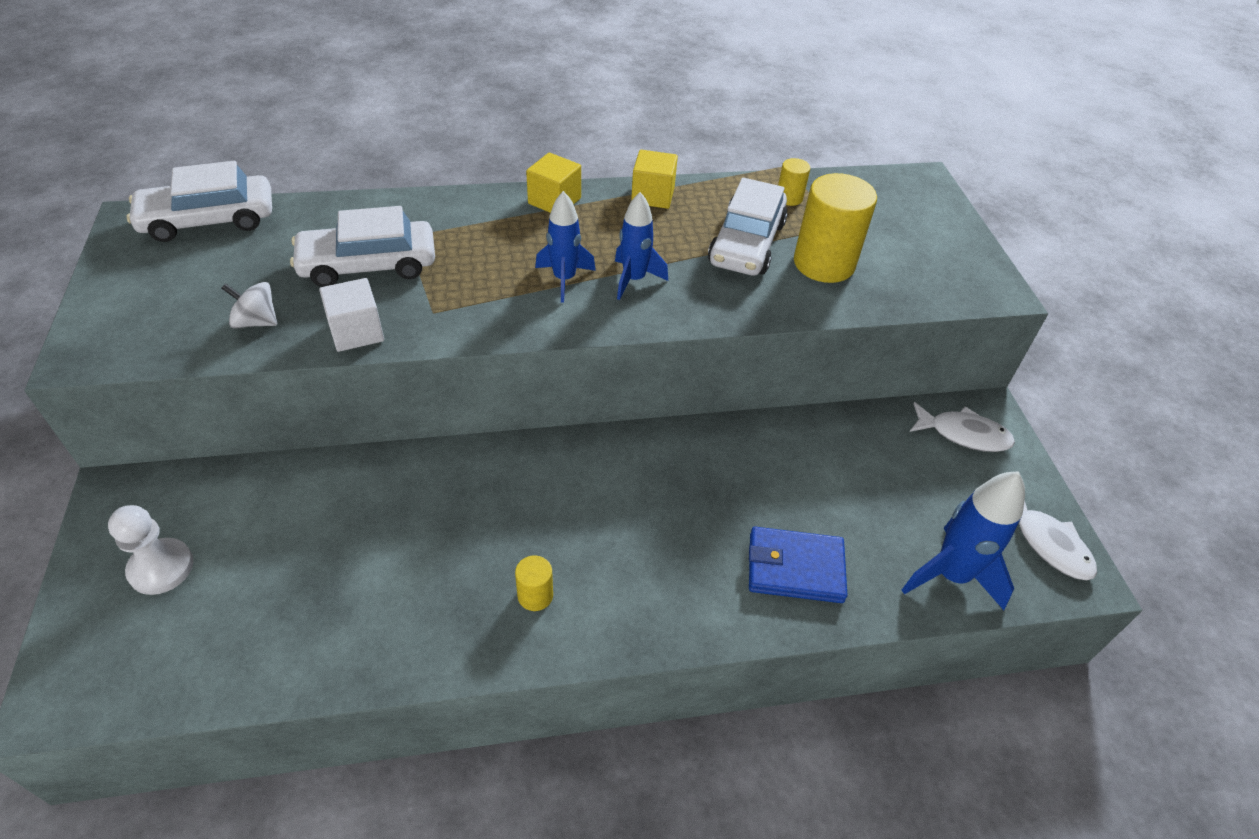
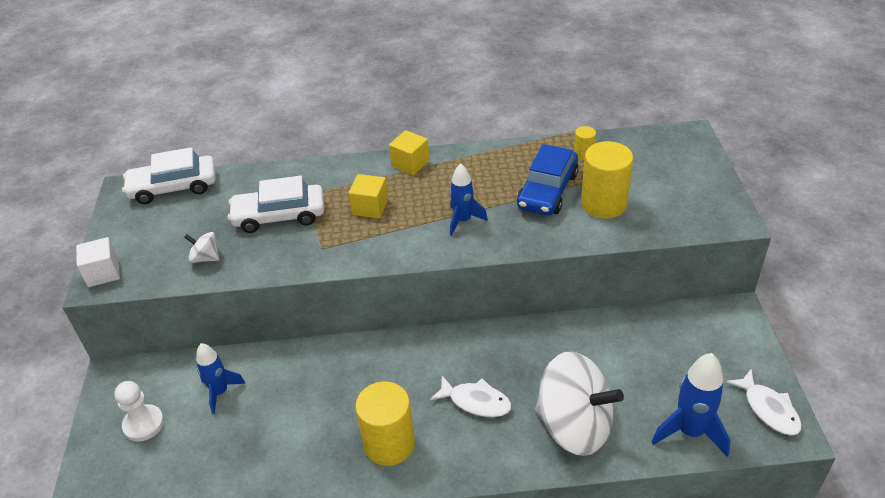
camera: 10 degrees right, 5 degrees down
white cube [319,278,384,352] -> white cube moved to [76,237,120,287]
yellow cylinder [515,556,553,611] -> yellow cylinder [355,382,415,466], size x2.10
blue rocket [535,191,596,303] -> blue rocket moved to [196,343,246,414]
yellow cube [631,150,678,209] -> yellow cube moved to [348,174,388,218]
white car [708,178,788,276] -> blue car [517,144,579,216]
blue wallet [749,527,848,603] -> white spinning top [535,352,624,456]
white fish [910,402,1015,452] -> white fish moved to [430,376,512,417]

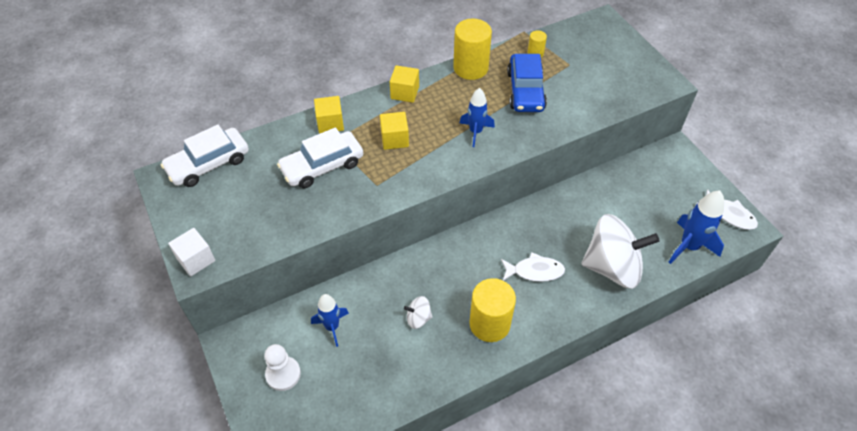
camera: 25 degrees left, 10 degrees up
white spinning top [184,232,219,263] -> white spinning top moved to [404,296,432,329]
yellow cylinder [581,141,633,219] -> yellow cylinder moved to [453,19,492,80]
none -> yellow cube [314,96,344,134]

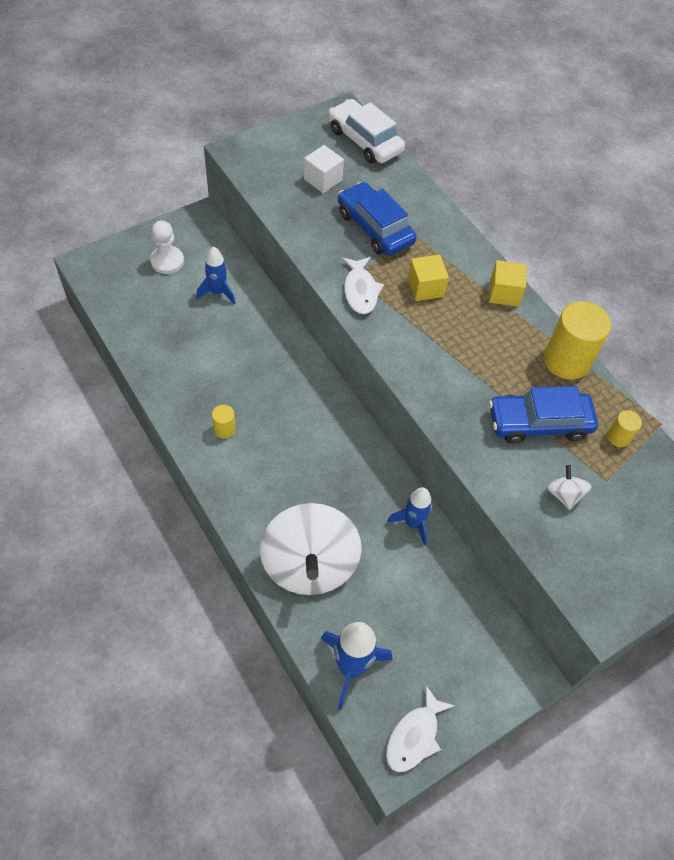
camera: 80 degrees right, 5 degrees up
white cube [168,228,215,276] -> white cube moved to [304,145,344,193]
white car [277,127,364,188] -> blue car [338,182,417,256]
yellow cube [314,96,344,134] -> none
white spinning top [404,296,432,329] -> white spinning top moved to [547,465,592,510]
blue rocket [459,88,495,147] -> blue rocket moved to [387,487,432,546]
yellow cylinder [469,278,516,342] -> yellow cylinder [212,405,236,439], size x0.48
white fish [501,252,565,282] -> white fish moved to [342,257,384,314]

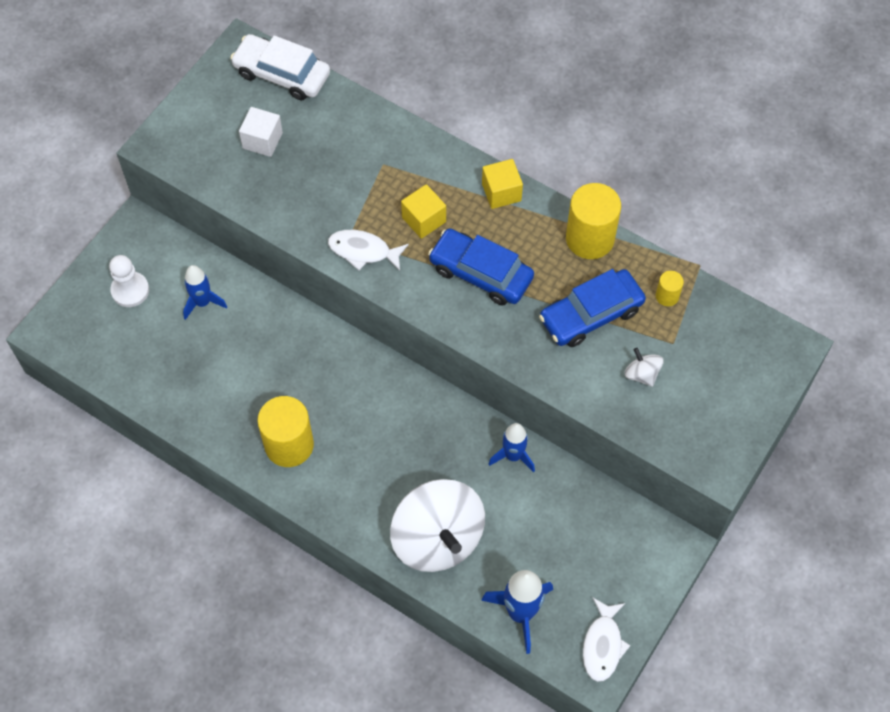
camera: 20 degrees left, 5 degrees up
yellow cylinder [212,405,236,439] -> yellow cylinder [257,396,314,467], size x2.10
blue car [338,182,417,256] -> blue car moved to [428,228,534,306]
white fish [342,257,384,314] -> white fish turned 135 degrees clockwise [328,230,409,271]

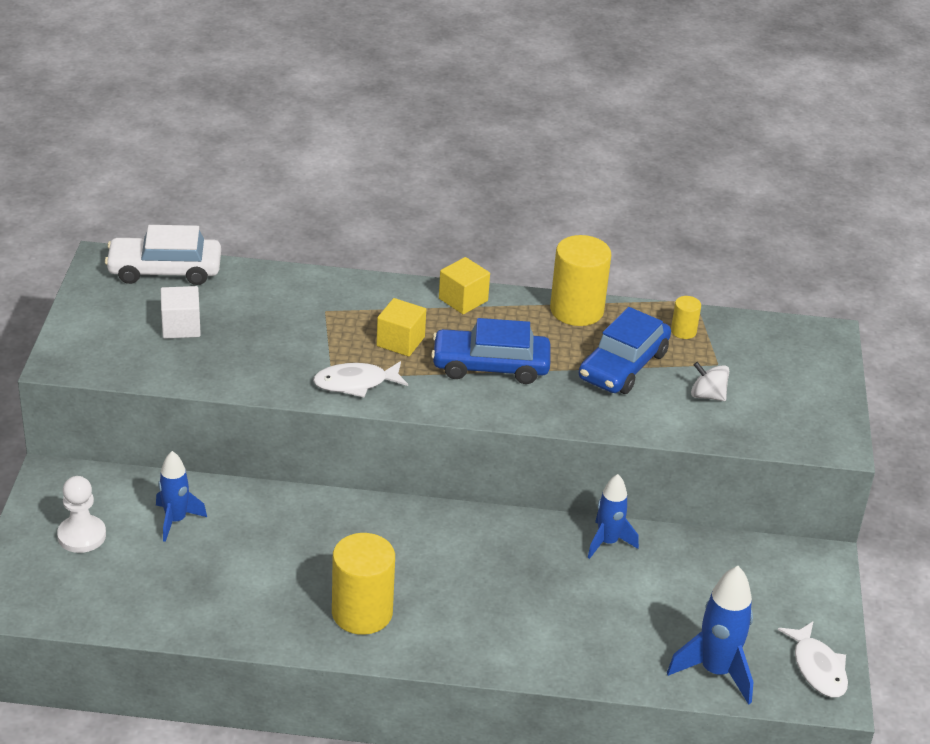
camera: 30 degrees left, 25 degrees down
white spinning top [390,479,485,572] -> none

